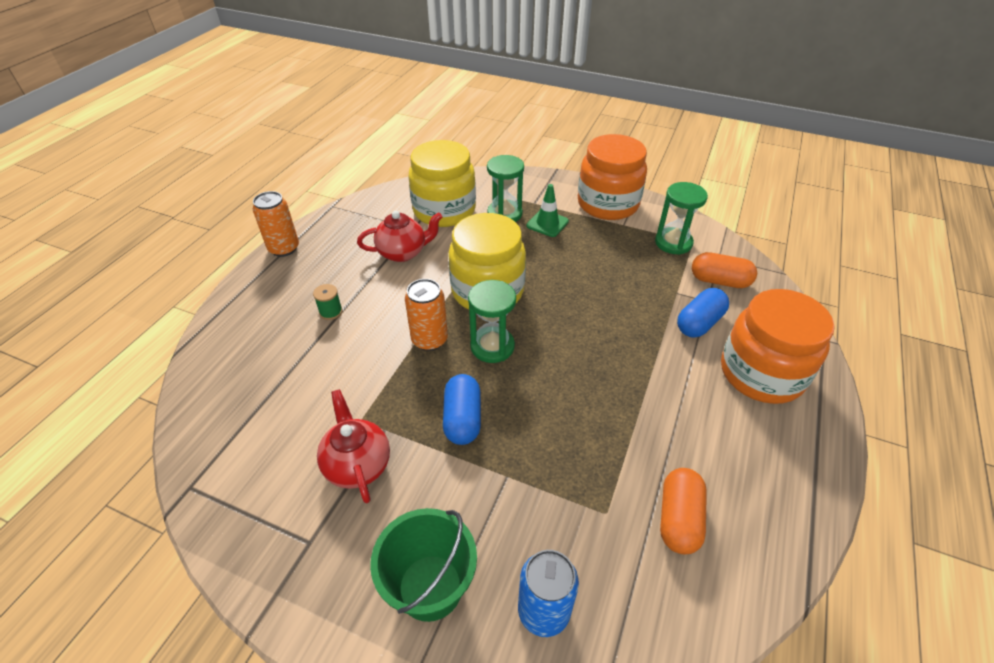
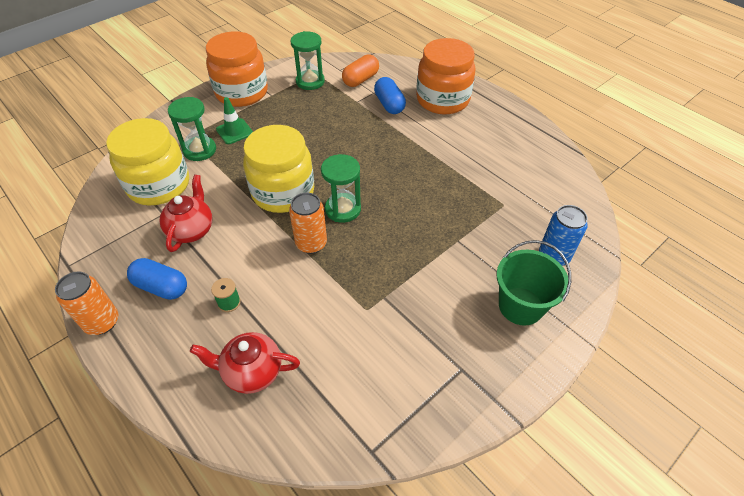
camera: 65 degrees left, 5 degrees up
red teapot [317,389,390,503] -> red teapot moved to [190,332,300,394]
blue capsule [443,374,481,445] -> blue capsule moved to [127,258,187,300]
orange capsule [660,468,707,554] -> none

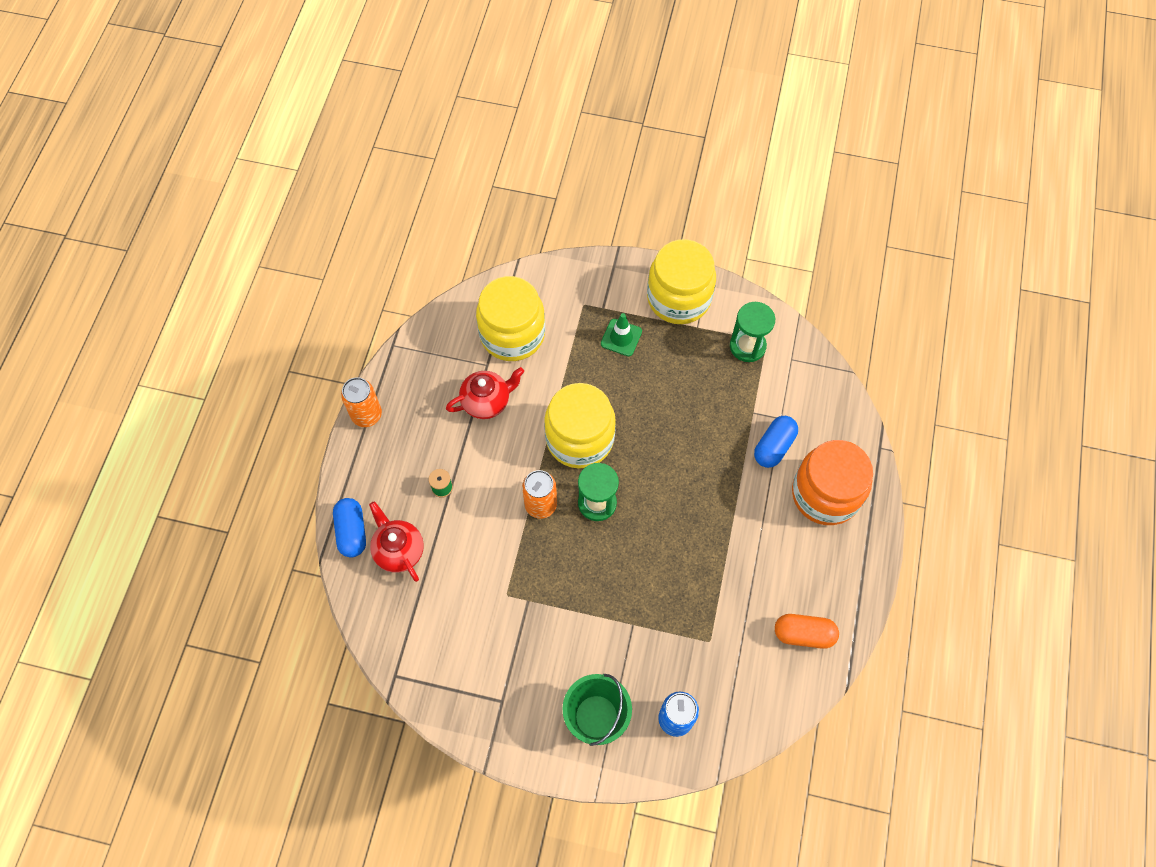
camera: 55 degrees right, 15 degrees up
blue capsule [127,258,187,300] -> blue capsule moved to [333,498,366,557]
green hourglass [168,97,216,161] -> none
orange jar [206,31,268,107] -> yellow jar [647,239,716,324]
orange capsule [342,54,379,87] -> orange capsule moved to [775,614,839,649]

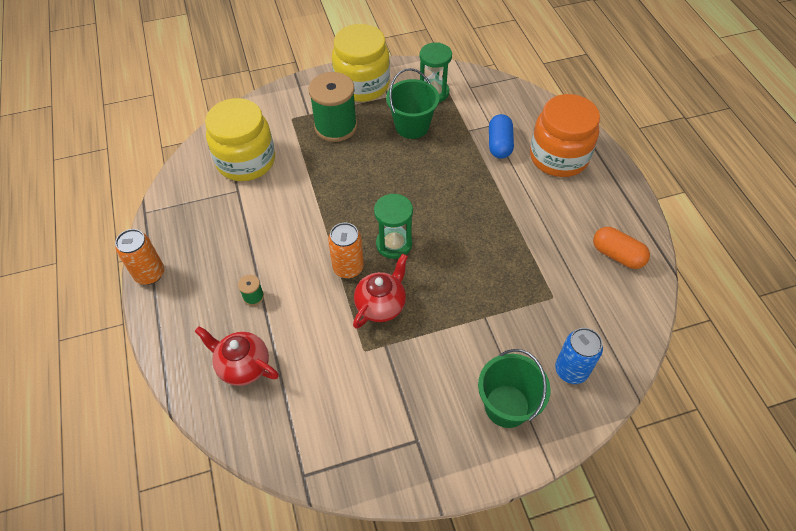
camera: 30 degrees left, 10 degrees down
blue capsule [333,498,366,557] -> none
red teapot [446,367,524,419] -> red teapot moved to [353,254,408,329]
yellow jar [544,383,616,469] -> none
green traffic cone [601,313,642,356] -> green spool [309,72,357,142]
orange capsule [775,614,839,649] -> orange capsule turned 60 degrees clockwise [593,227,650,269]
none -> green bucket [386,68,439,139]

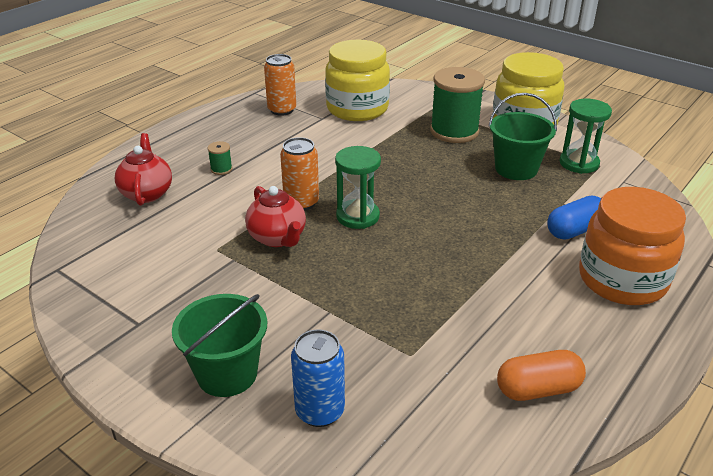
camera: 55 degrees right, 20 degrees down
orange can [115,229,164,285] -> orange can moved to [264,54,296,116]
red teapot [353,254,408,329] -> red teapot turned 60 degrees clockwise [245,186,306,247]
orange capsule [593,227,650,269] -> orange capsule turned 75 degrees clockwise [497,350,586,401]

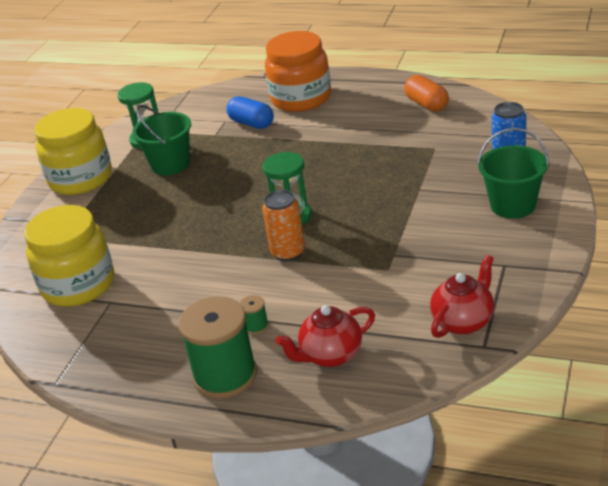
camera: 105 degrees left, 0 degrees up
red teapot [245,186,306,247] -> red teapot moved to [430,255,494,338]
orange can [264,54,296,116] -> none
green spool [430,67,485,143] -> green spool moved to [178,296,257,399]

